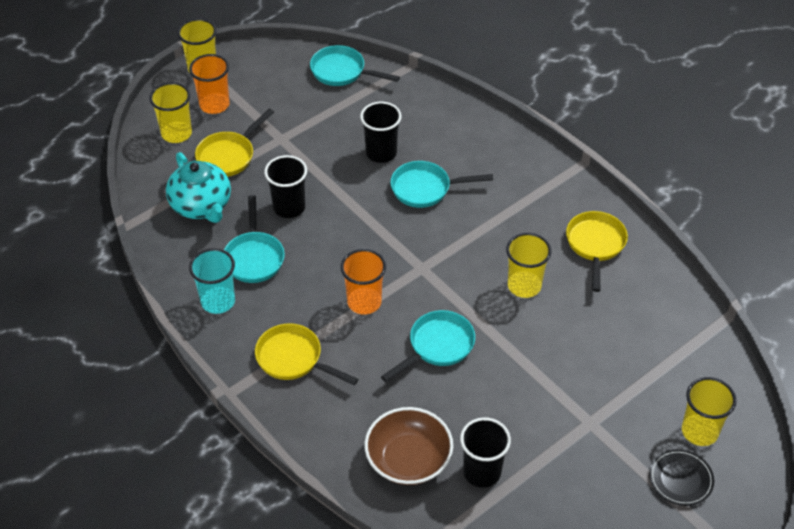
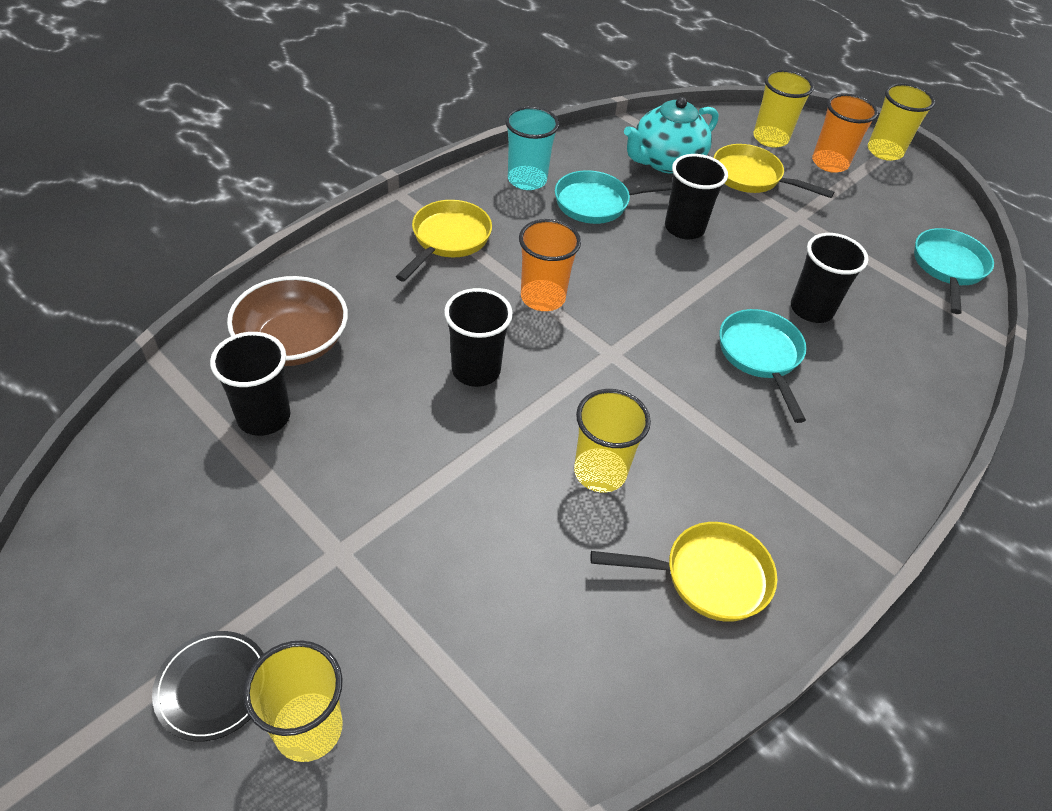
camera: 80 degrees right, 0 degrees up
turquoise pan [381,310,475,382] -> black cup [444,288,513,387]

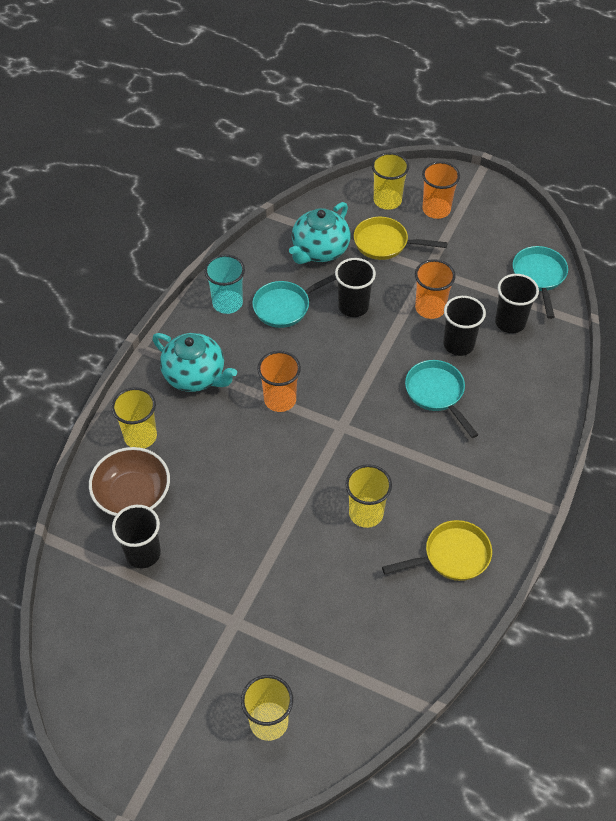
camera: 15 degrees left, 5 degrees up
black plate [152,631,264,742] -> none
yellow pan [396,200,492,282] -> turquoise teapot [152,333,237,392]
black cup [444,288,513,387] -> black cup moved to [495,274,539,333]
yellow cup [868,83,935,161] -> yellow cup moved to [111,387,157,449]
none -> orange cup [415,259,456,319]

